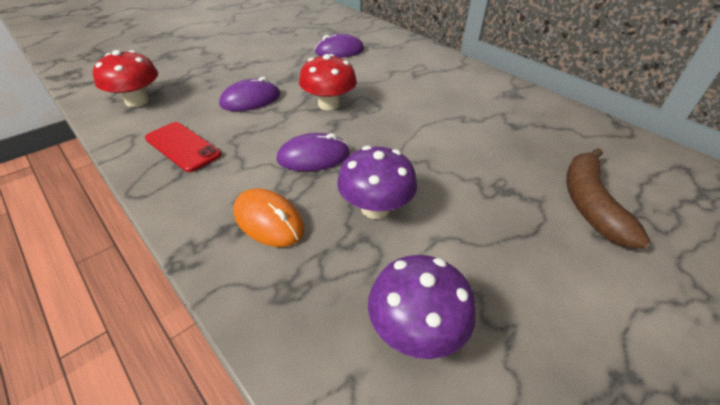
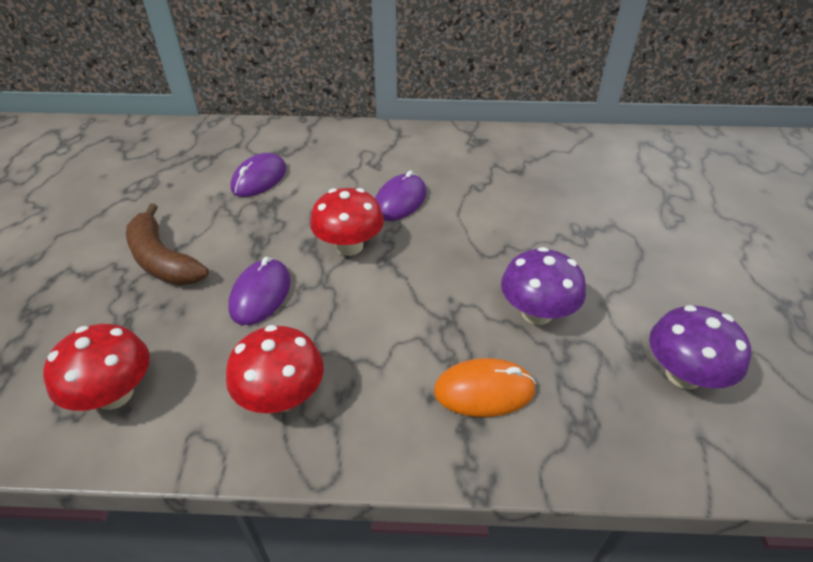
camera: 45 degrees left, 0 degrees up
red phone [145,122,221,172] -> red mushroom [226,325,324,413]
purple mouse [276,133,350,171] -> purple mouse moved to [375,170,427,221]
brown banana [566,148,650,248] -> brown banana moved to [126,203,209,285]

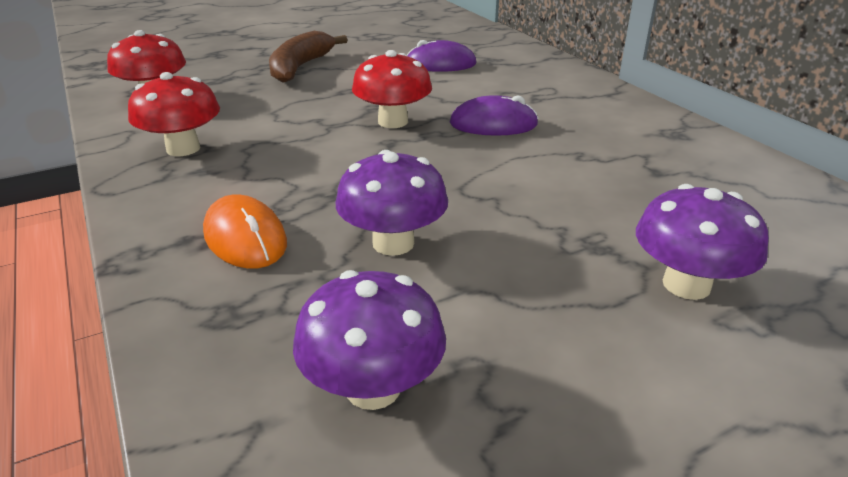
camera: 60 degrees right, 10 degrees down
purple mouse [228,257,291,325] -> none
none -> purple mushroom [636,184,769,300]

